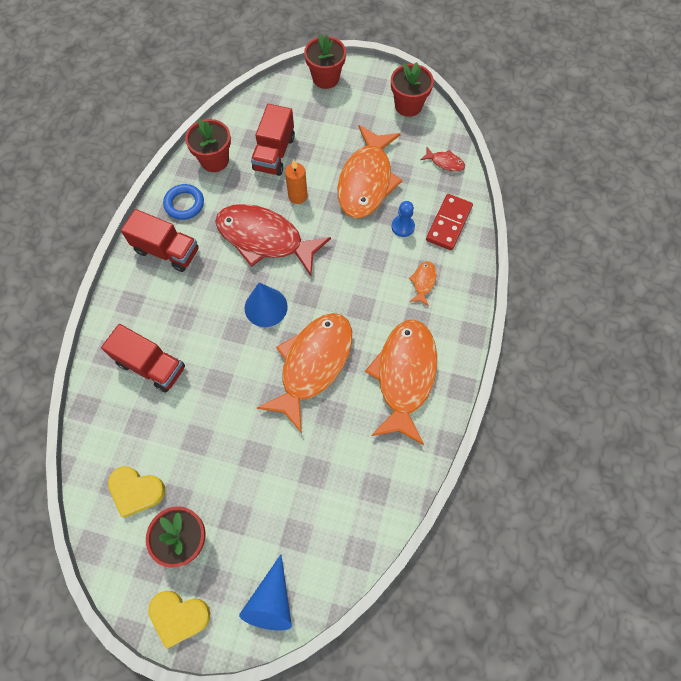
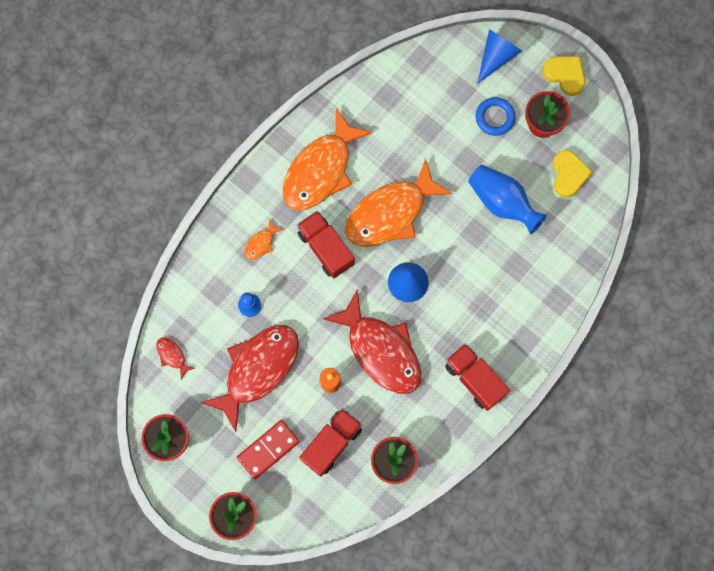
camera: 155 degrees left, 10 degrees up
red truck [101,324,185,393] -> red truck moved to [297,211,355,279]
yellow heart [108,466,166,518] -> yellow heart turned 45 degrees clockwise [553,150,593,198]
blue ring [163,184,204,220] -> blue ring moved to [476,97,515,136]
orange fish [337,125,402,218] -> red fish [200,325,299,432]
red domino [426,194,473,250] -> red domino moved to [237,420,300,479]
none -> blue vase [468,165,547,235]

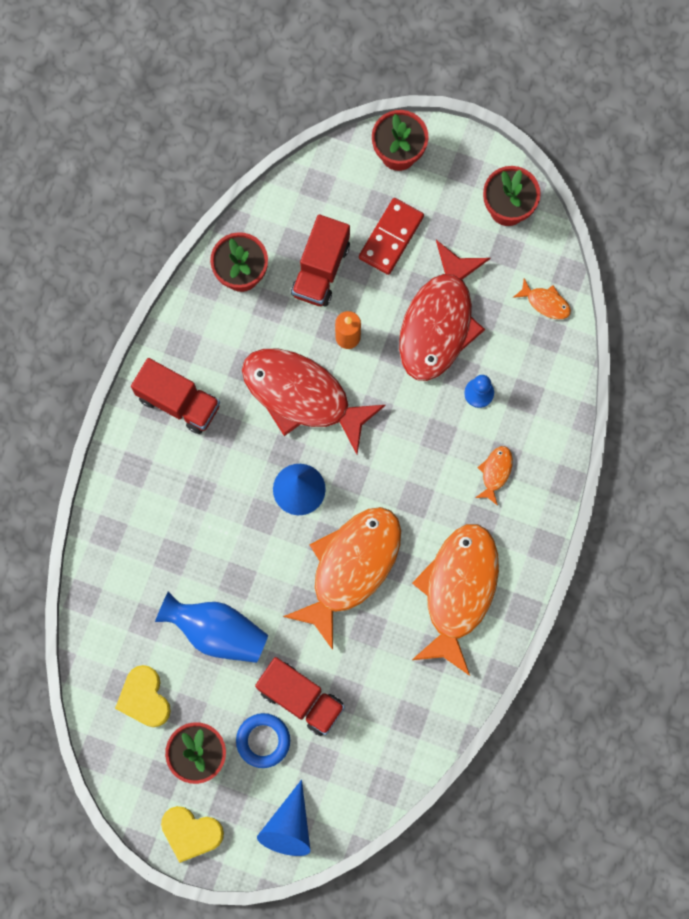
camera: 160 degrees right, 0 degrees up
red fish [156,337,195,380] -> orange fish [513,278,571,319]
red truck [297,211,355,279] -> red truck moved to [255,657,345,736]

